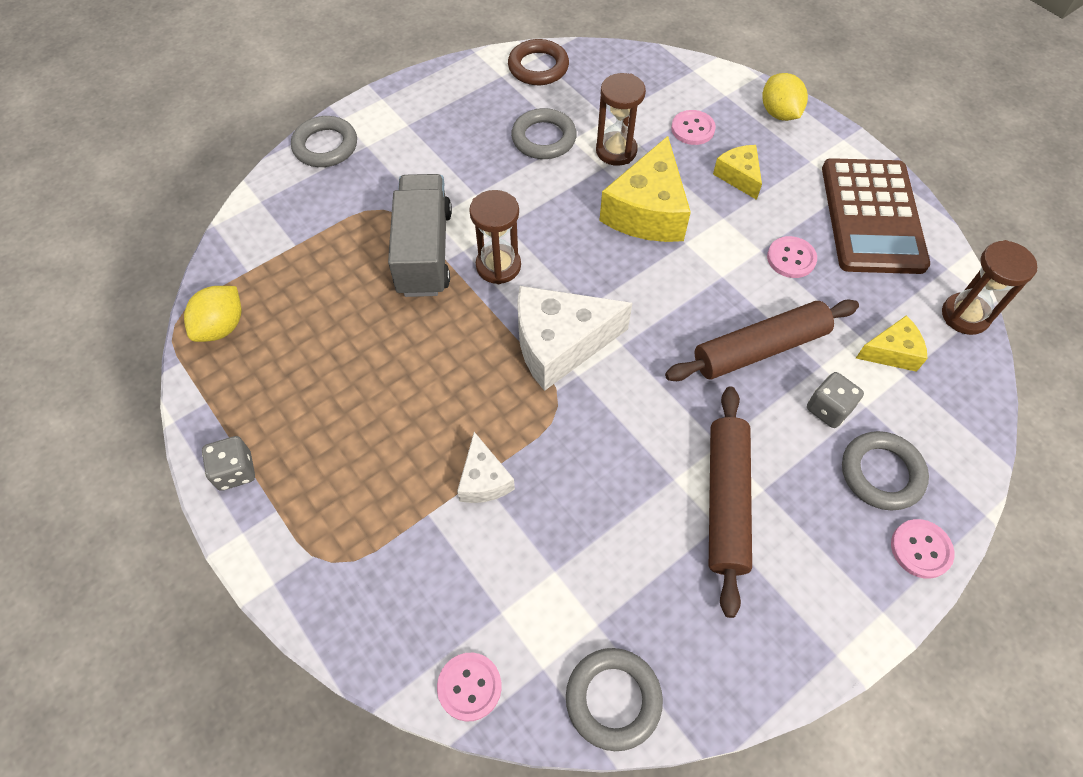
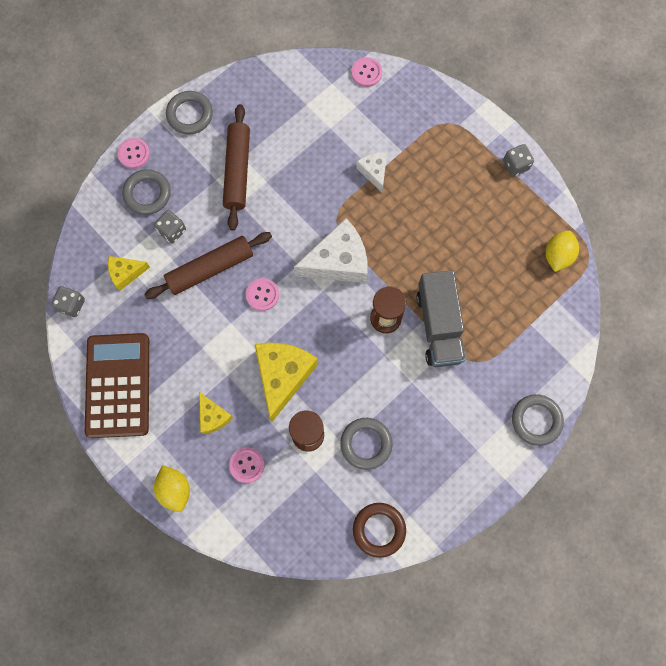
camera: 175 degrees right, 15 degrees up
grey ring [566,648,663,751] -> grey ring moved to [166,91,213,134]
pink button [767,236,817,278] -> pink button moved to [246,278,279,311]
brown hourglass [942,240,1037,335] -> grey dice [51,286,85,317]

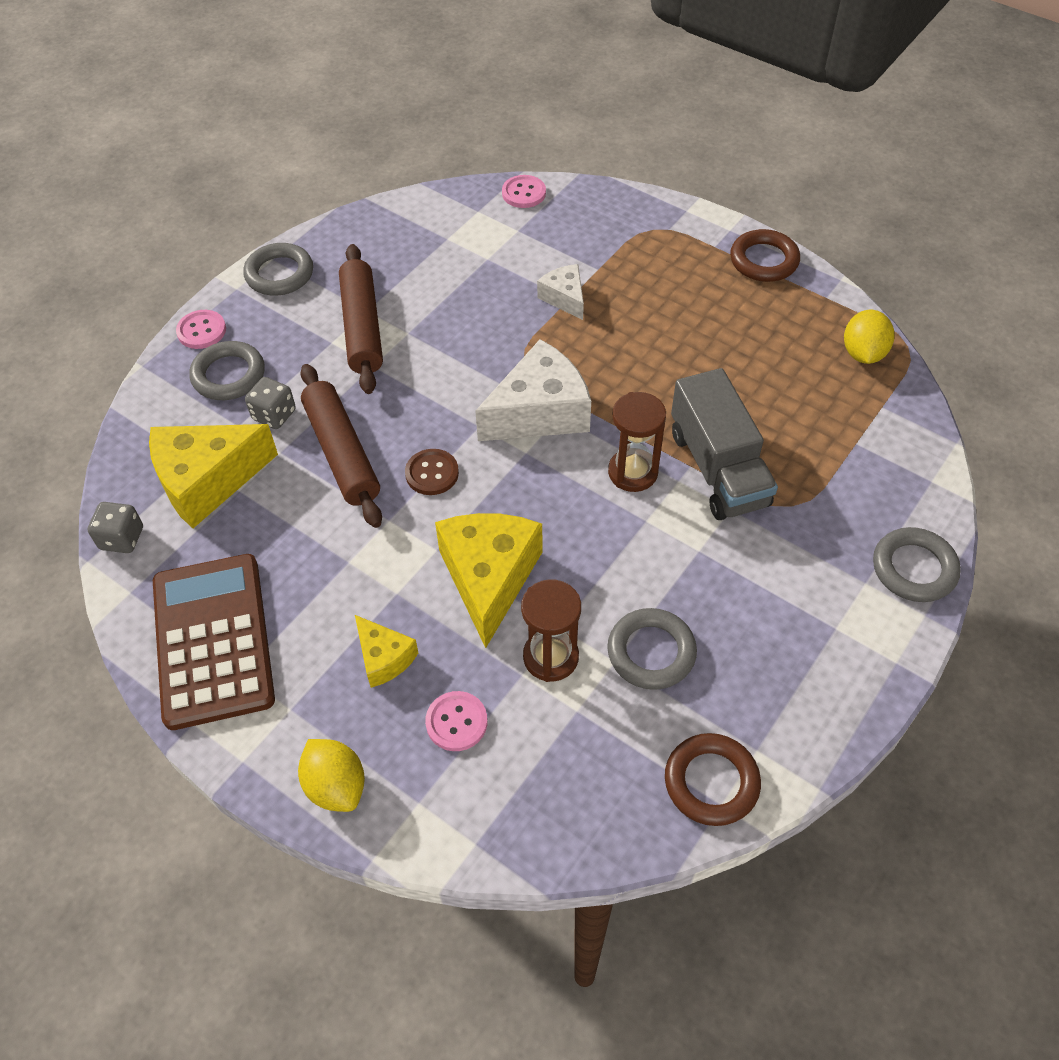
camera: 10 degrees left, 20 degrees down
yellow cheese [108,256,150,291] -> yellow cheese [149,424,278,528], size x1.87
brown rolling pin [144,232,272,299] -> brown rolling pin turned 75 degrees counterclockwise [300,364,382,528]
pink button [246,278,279,311] -> brown button [405,449,459,495]
grey dice [503,144,534,176] -> brown ring [730,229,800,282]

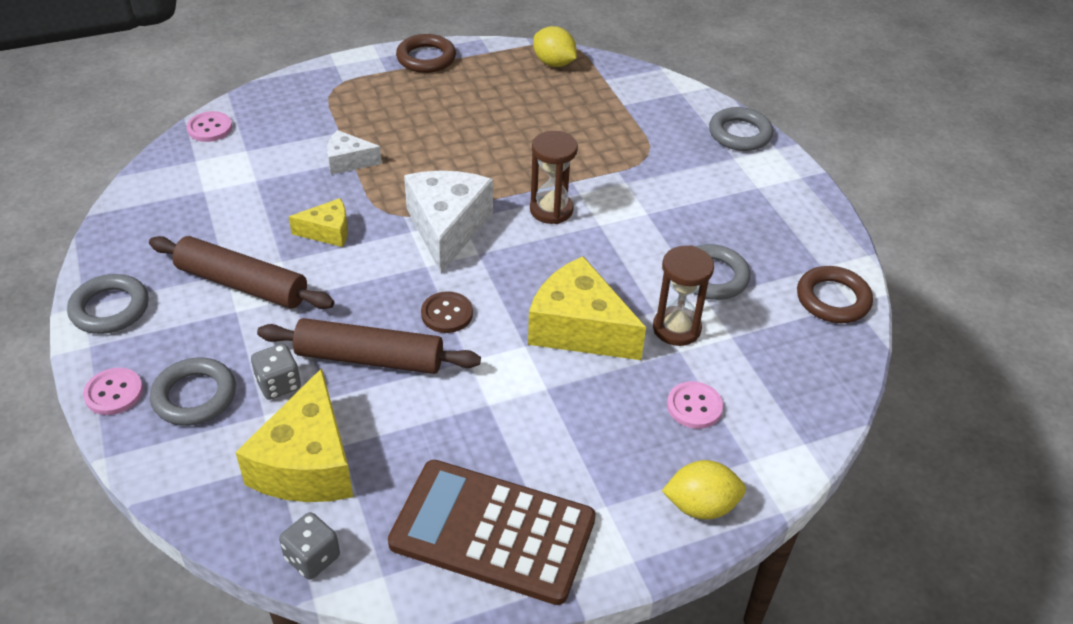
camera: 60 degrees left, 10 degrees down
yellow cheese [355,615,418,688] -> yellow cheese moved to [289,198,348,247]
grey truck [671,368,778,520] -> none

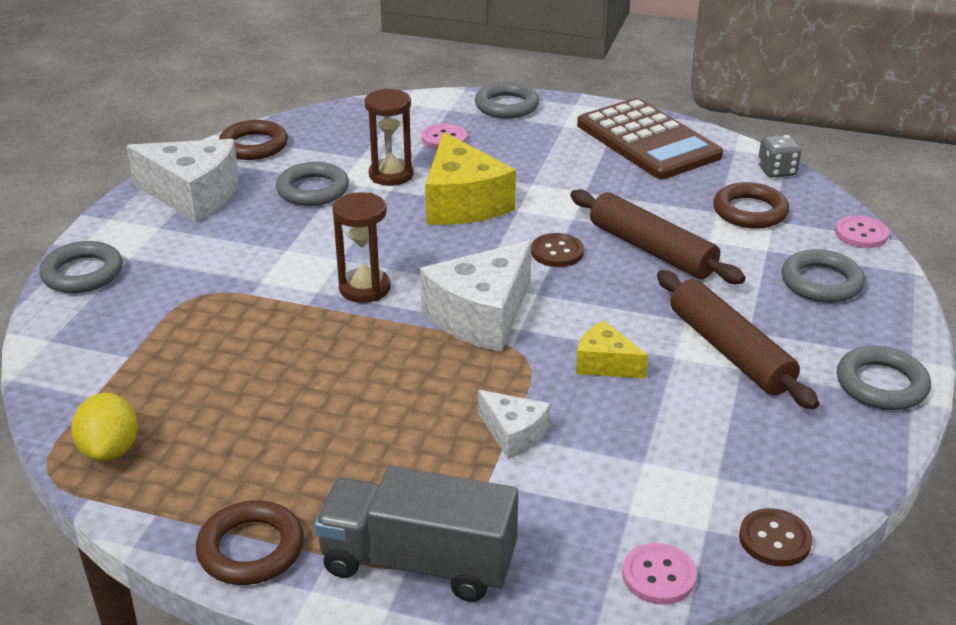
camera: 140 degrees left, 10 degrees down
pink button [83,368,143,415] -> pink button moved to [835,215,889,248]
yellow cheese [235,368,353,502] -> brown ring [713,182,789,229]
grey dice [251,344,301,400] -> none
yellow lemon [662,460,746,519] -> grey ring [475,82,539,119]
none -> white cheese [126,139,239,222]
none -> grey truck [314,466,518,602]
none -> brown button [739,508,813,567]

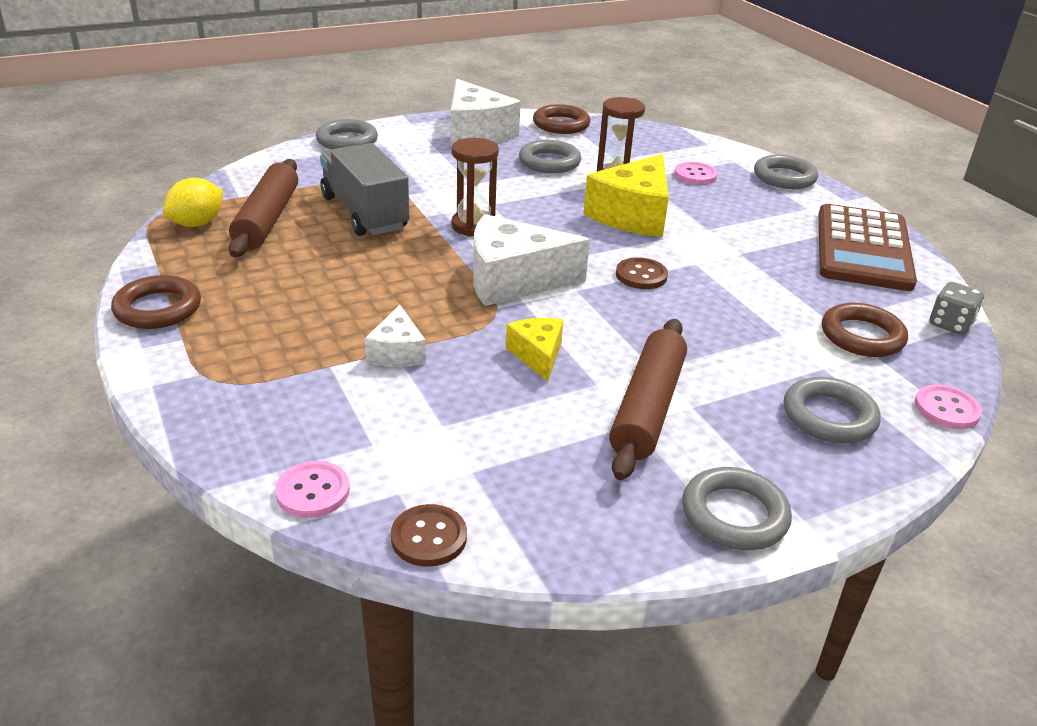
camera: 45 degrees right, 0 degrees up
grey truck [314,466,518,602] -> grey truck moved to [320,143,409,236]
brown rolling pin [570,189,746,284] -> brown rolling pin moved to [229,159,298,257]

